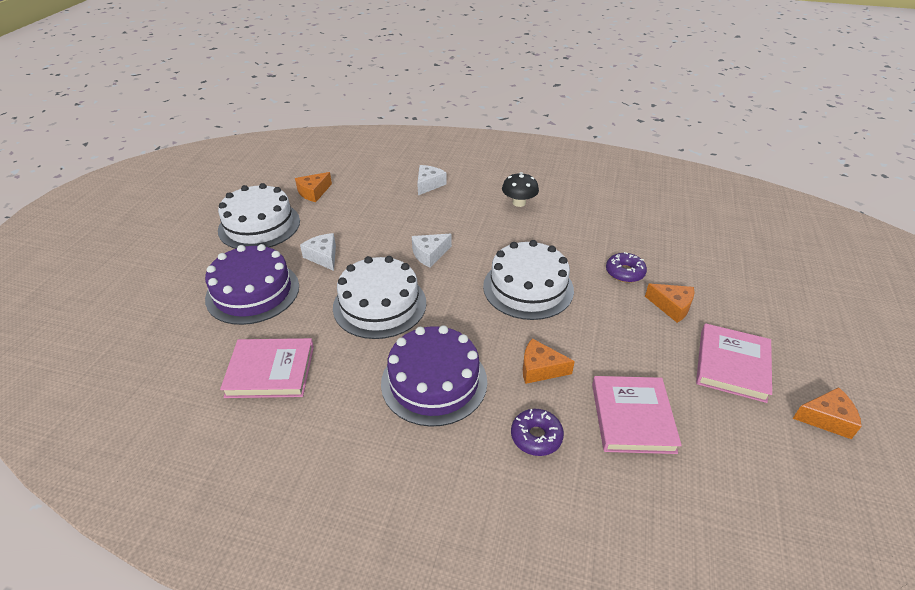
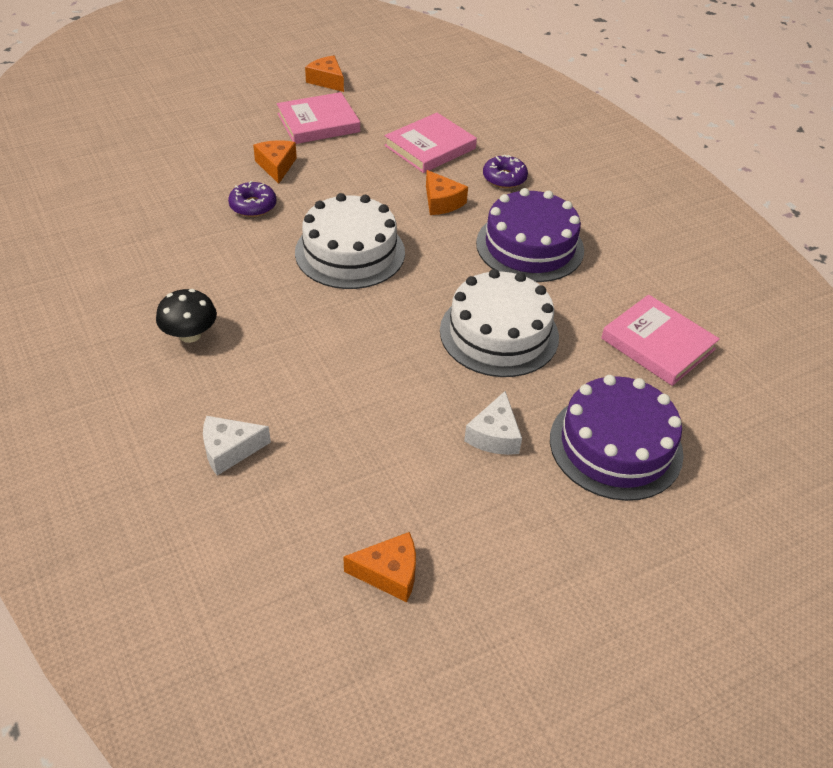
camera: 135 degrees left, 5 degrees up
white cake [218,183,300,249] -> none
white cheese [412,234,452,267] -> none

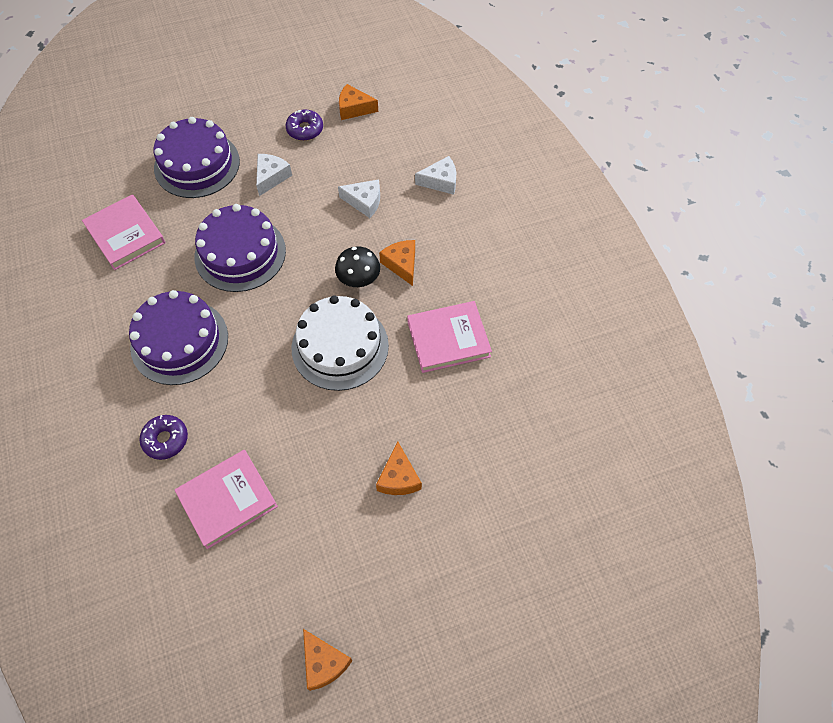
camera: 170 degrees left, 15 degrees up
black mushroom [156,289,217,343] -> black mushroom moved to [335,246,380,287]
purple donut [228,181,276,217] -> purple donut moved to [286,109,323,141]
pink book [277,92,360,144] -> pink book moved to [407,301,492,373]
orange cheese [426,170,468,215] -> orange cheese moved to [379,240,415,286]
white cake [440,269,559,377] -> purple cake [194,204,286,292]
none -> white cheese [338,179,380,218]

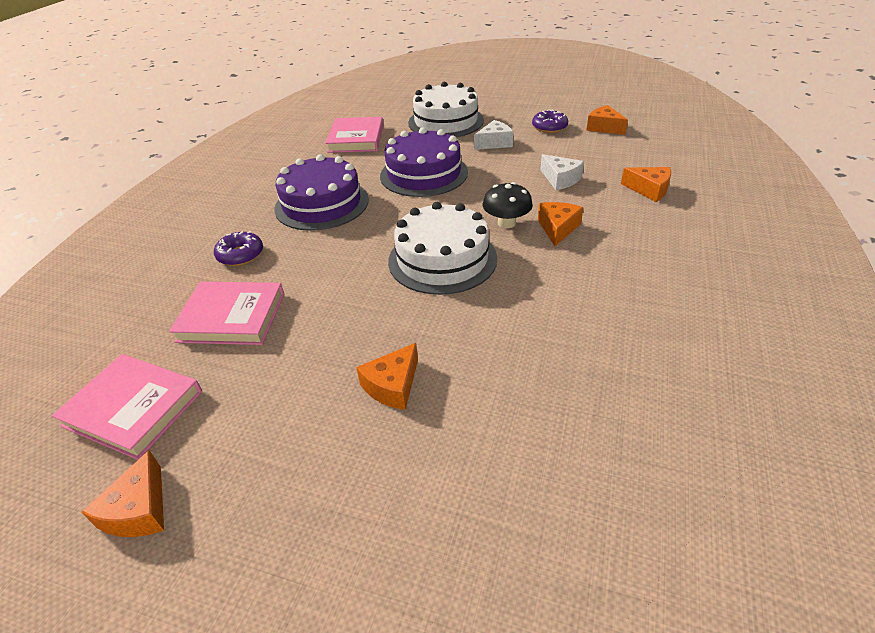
camera: 40 degrees right, 20 degrees down
purple cake [154,117,240,198] -> white cake [408,82,484,137]
pink book [407,301,492,373] -> pink book moved to [52,354,202,460]
white cheese [415,156,456,195] -> orange cheese [621,167,671,202]

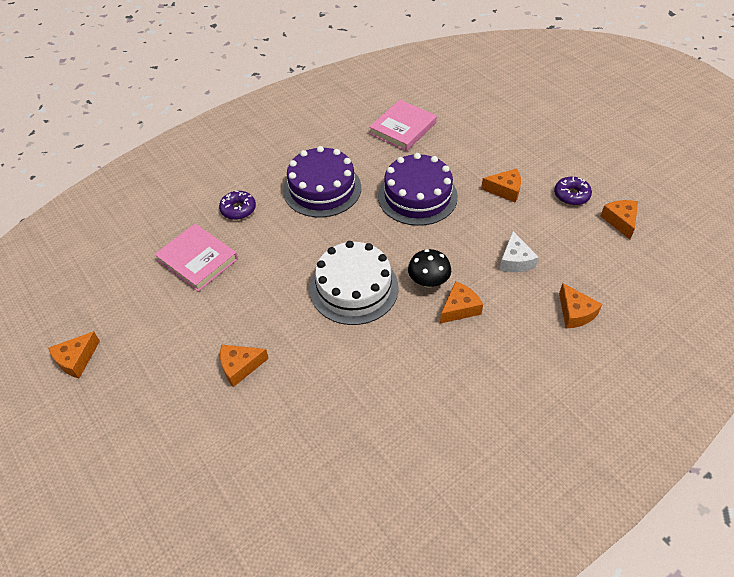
camera: 35 degrees right, 10 degrees up
pink book [52,354,202,460] -> none
white cake [408,82,484,137] -> none
white cheese [474,120,514,150] -> orange cheese [481,168,521,203]

